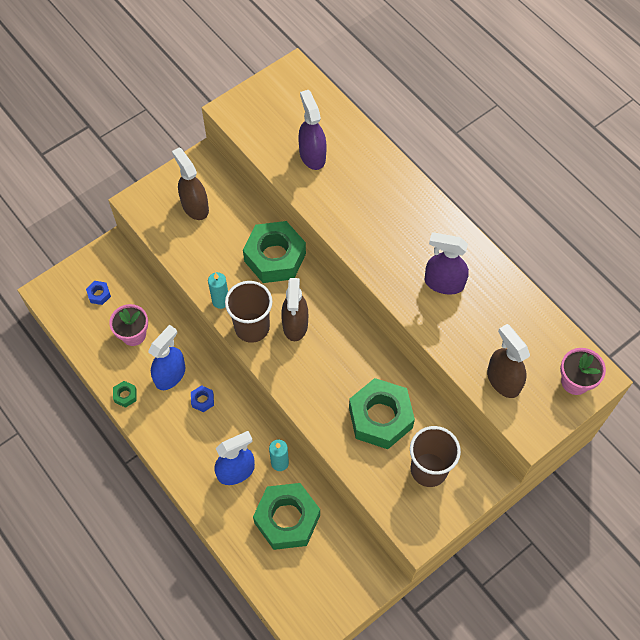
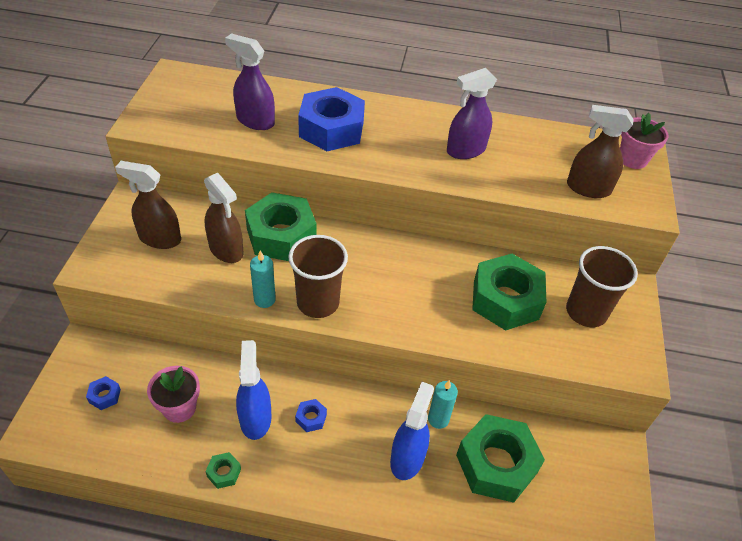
camera: 45 degrees left, 15 degrees down
brown spray bottle [281,278,308,341] -> brown spray bottle moved to [204,173,243,263]
none -> blue nut [298,87,365,151]

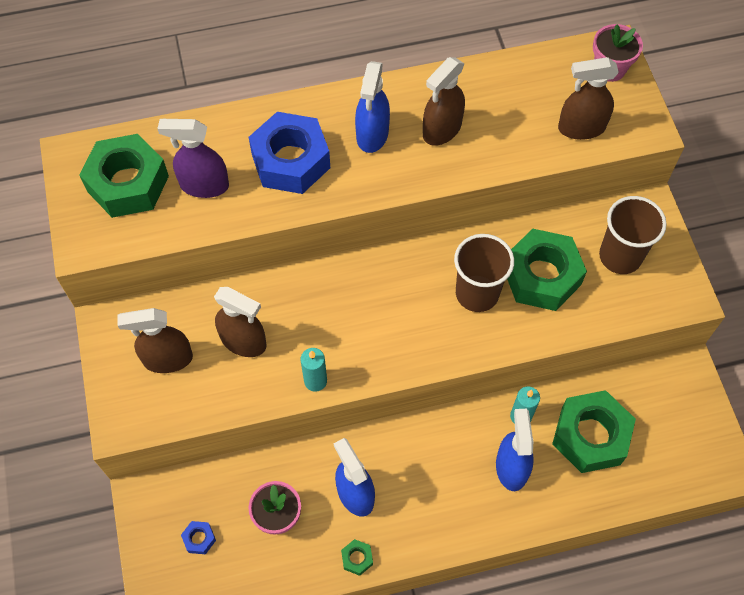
camera: 20 degrees left, 15 degrees up
green nut [245,192,317,261] -> green nut moved to [79,134,169,218]
brown cup [288,235,348,318] -> brown cup moved to [454,234,514,312]
blue nut [295,399,327,432] -> none
purple spray bottle [447,68,497,159] -> brown spray bottle [423,57,465,146]
none -> blue spray bottle [355,61,390,153]

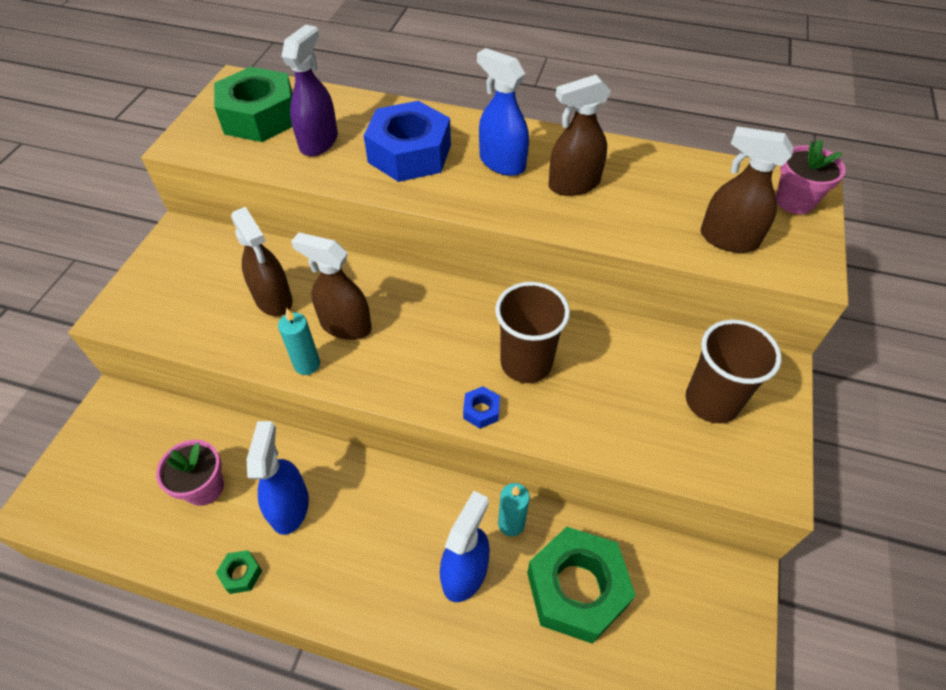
camera: 30 degrees right, 10 degrees down
brown spray bottle [117,308,193,373] -> brown spray bottle moved to [291,232,372,340]
purple spray bottle [157,119,229,198] -> purple spray bottle turned 75 degrees clockwise [281,25,338,156]
blue nut [181,521,216,554] -> blue nut moved to [463,386,500,429]
blue spray bottle [355,61,390,153] -> blue spray bottle turned 90 degrees clockwise [477,48,529,176]
green nut [507,229,587,311] -> none

